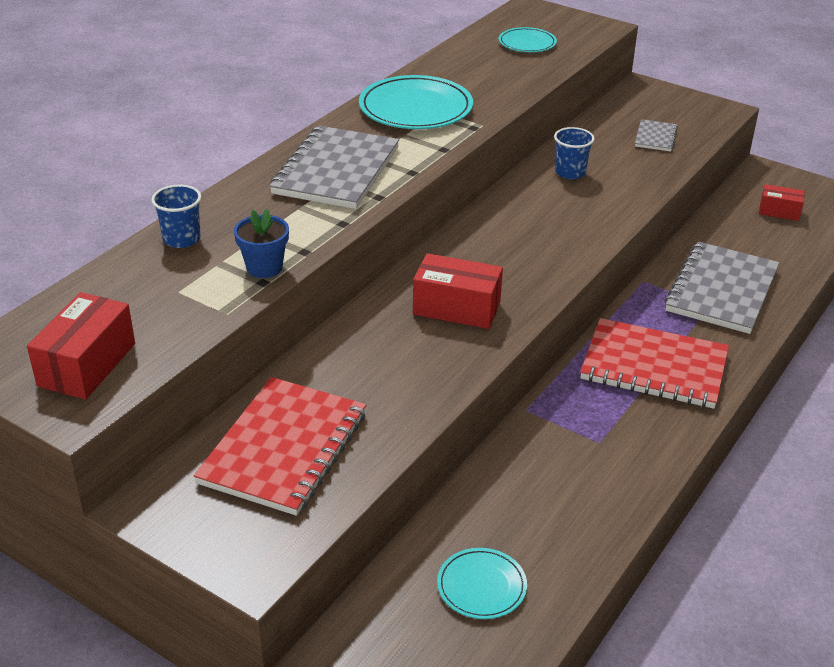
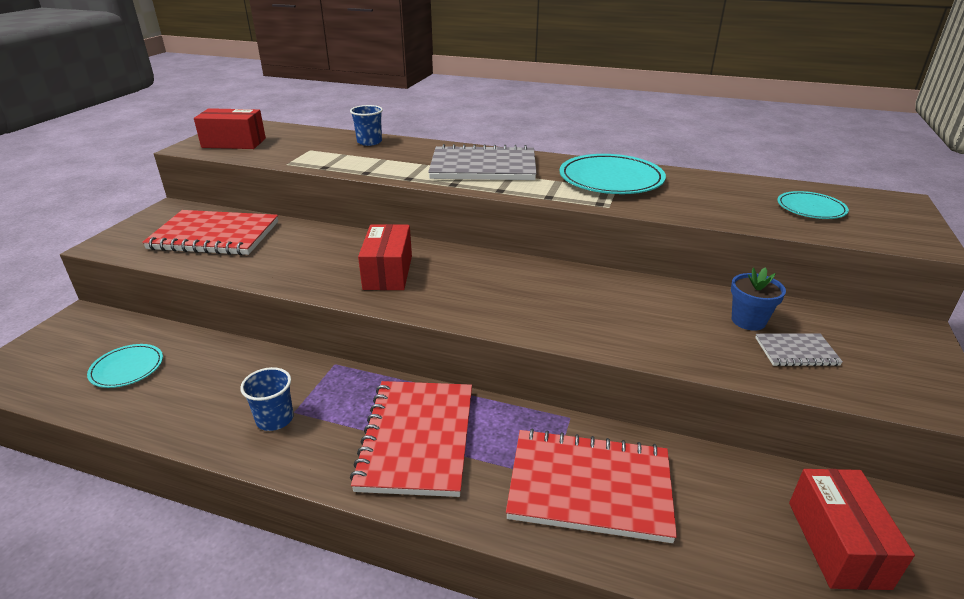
camera: 75 degrees right, 5 degrees down
blue flower pot [234,209,289,278] -> blue flower pot moved to [731,267,786,331]
blue cup [554,127,595,179] -> blue cup moved to [240,367,294,431]
grey notebook [665,242,779,334] -> red notebook [506,429,677,543]
red box [759,184,805,221] -> red box [789,469,915,590], size x1.62

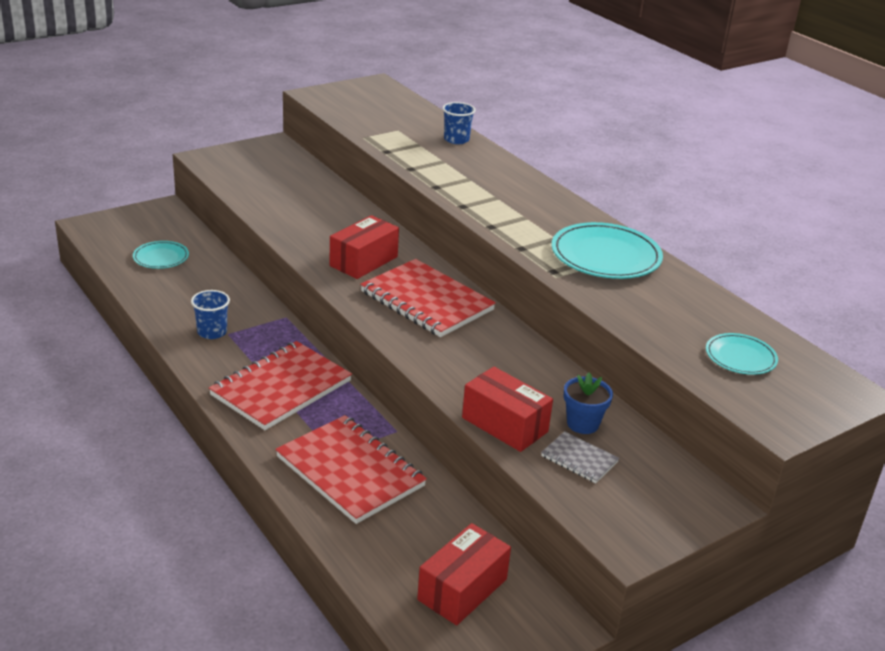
camera: 35 degrees right, 0 degrees up
red notebook [142,210,278,255] -> red notebook moved to [360,259,496,337]
red box [194,108,266,149] -> red box moved to [462,367,553,452]
grey notebook [428,144,537,180] -> none

